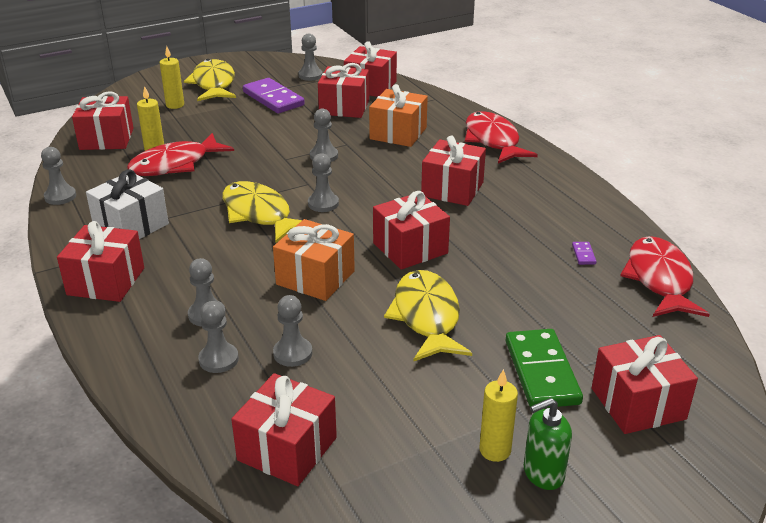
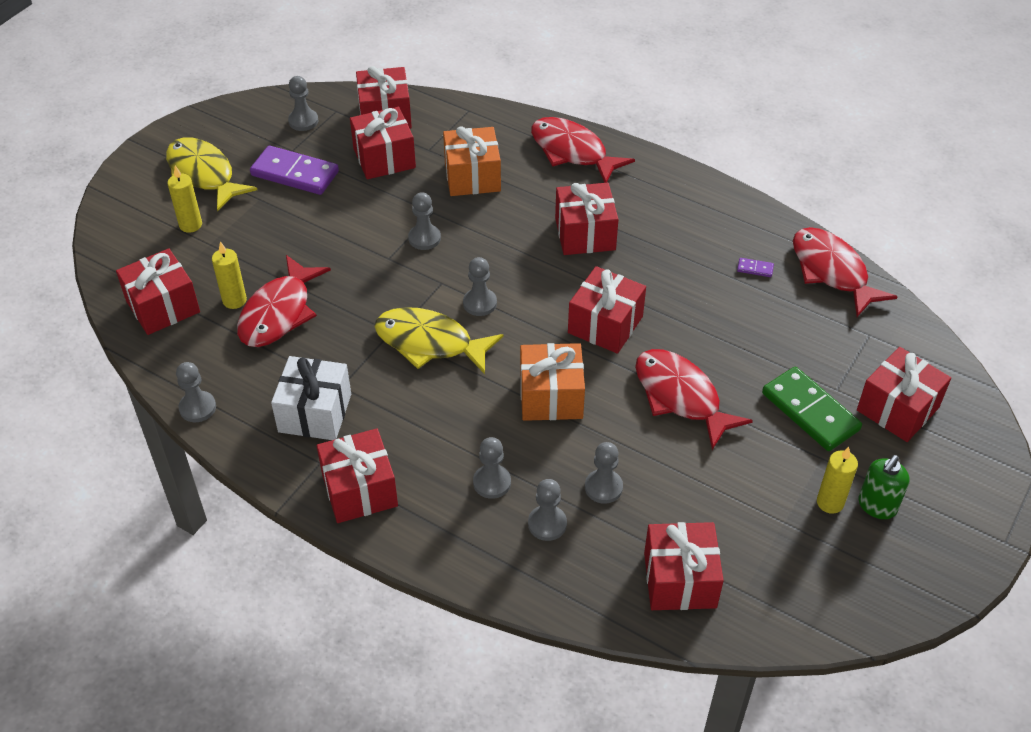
camera: 30 degrees left, 15 degrees up
yellow fish [384,270,472,362] -> red fish [635,349,753,450]
purple domino [572,242,596,265] -> purple domino turned 45 degrees counterclockwise [737,258,774,277]

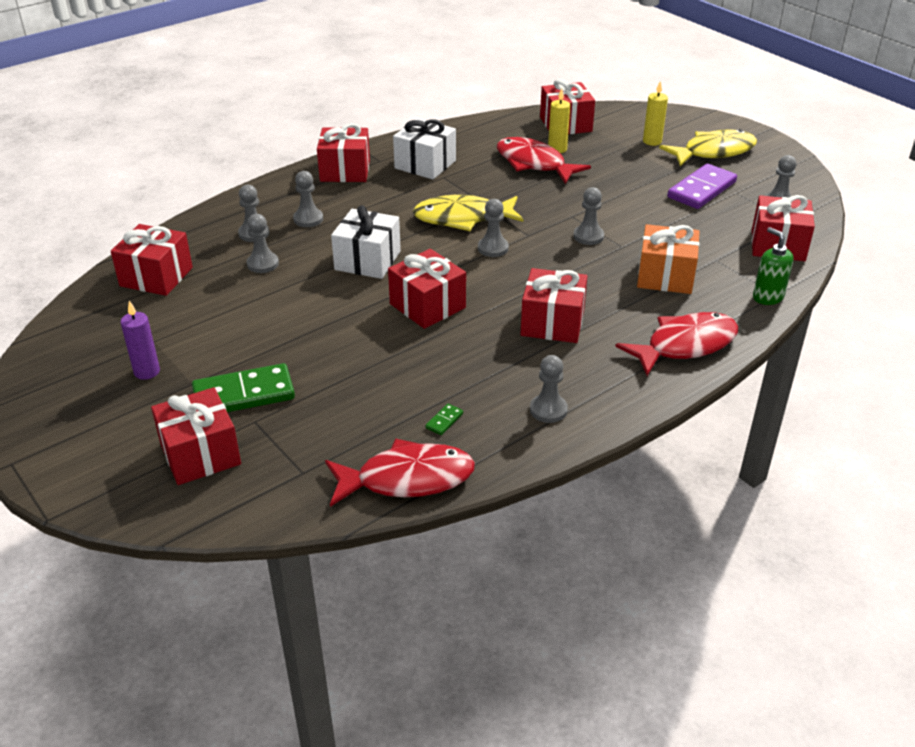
camera: 110 degrees right, 10 degrees down
grey pawn [176,362,216,422] -> grey pawn moved to [530,355,568,423]
red gift [350,107,416,179] -> none
yellow fish [374,307,503,374] -> yellow fish turned 135 degrees counterclockwise [413,195,523,231]
orange gift [520,343,585,421] -> white gift [331,205,401,279]
red fish [635,349,753,450] -> none
purple domino [737,258,774,277] -> green domino [425,404,463,435]
yellow candle [817,447,858,514] -> purple candle [120,301,160,380]
green soap dispenser [858,455,910,519] -> green soap dispenser moved to [753,227,794,305]

